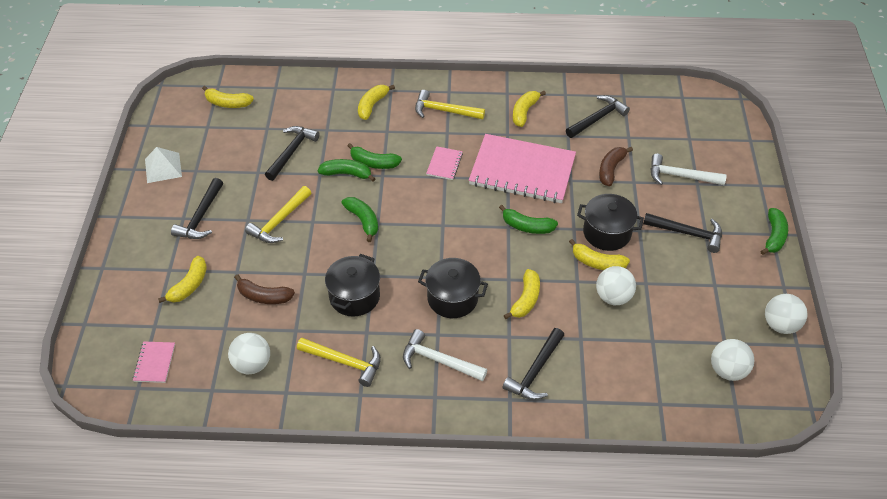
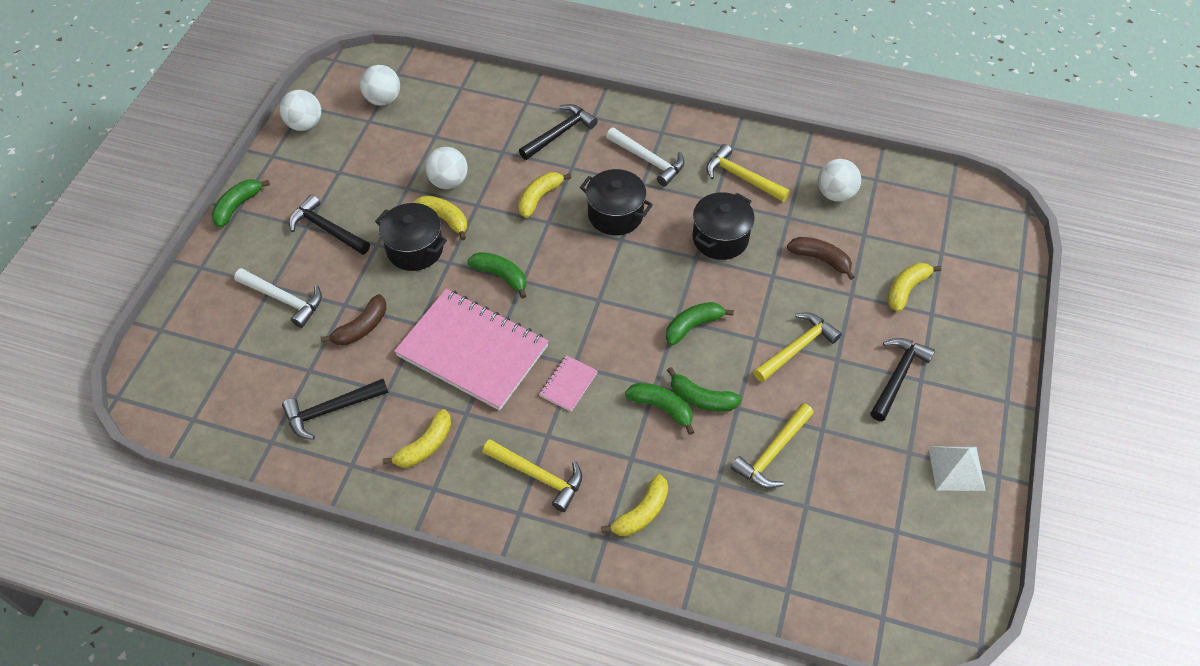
camera: 165 degrees left, 5 degrees up
pink notebook [133,342,175,383] -> none
yellow banana [202,86,254,108] -> none
black hammer [265,126,320,181] -> yellow hammer [731,403,814,488]
green banana [341,197,378,242] -> green banana turned 75 degrees clockwise [666,302,734,345]

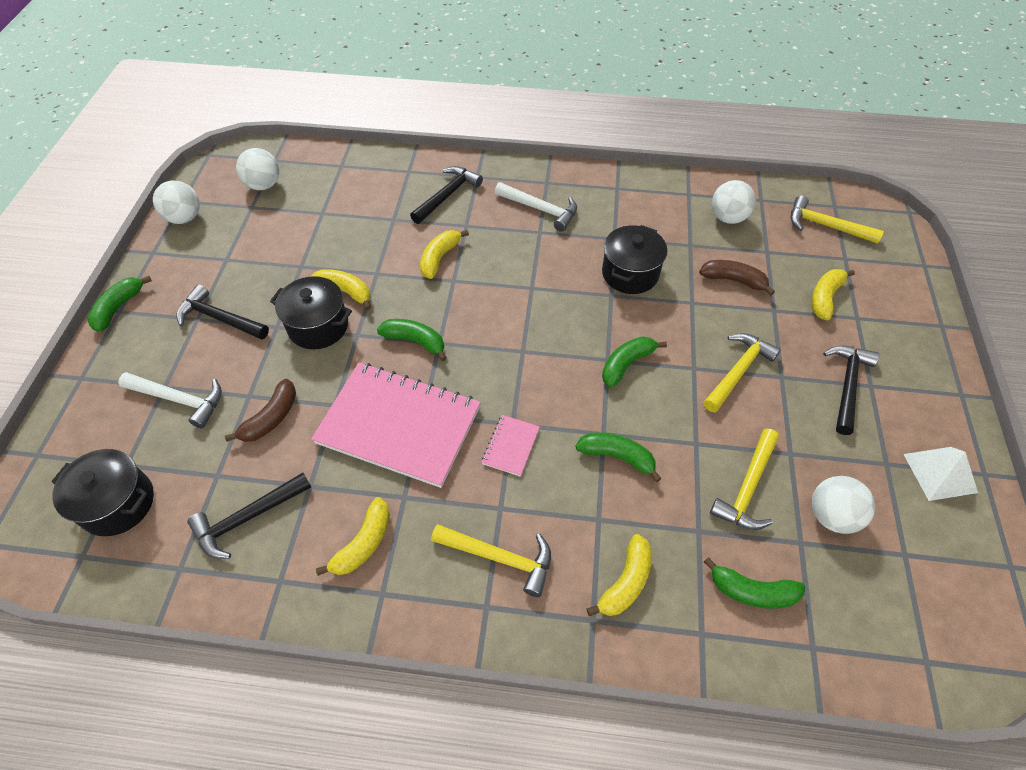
camera: 10 degrees left, 0 degrees up
white ball [425,147,468,189] -> white ball moved to [812,476,875,534]
black pot [580,169,653,235] -> black pot moved to [51,449,154,536]
green banana [667,367,742,412] -> green banana moved to [704,557,805,609]
yellow hammer [706,144,790,202] -> yellow hammer moved to [791,195,884,244]

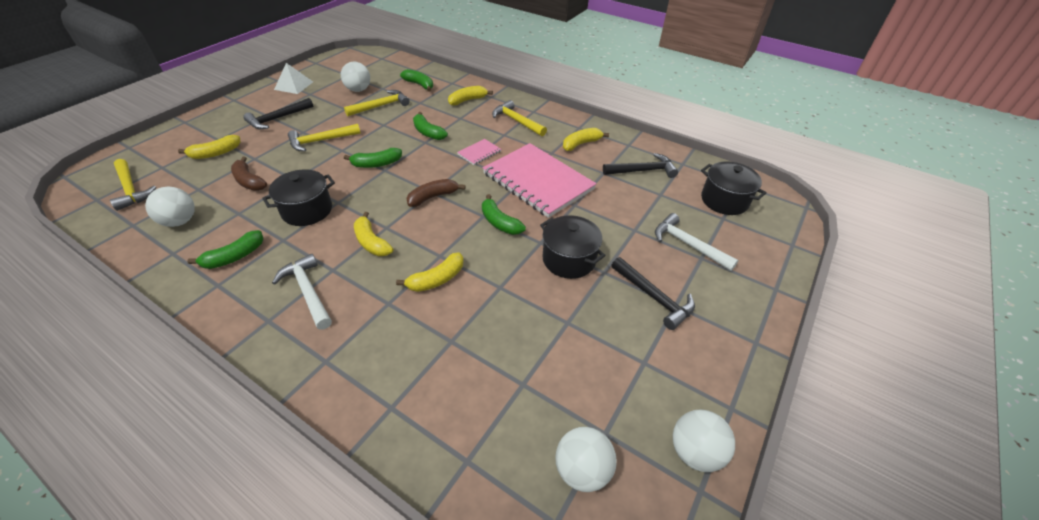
camera: 155 degrees left, 10 degrees down
green banana [87,276,152,332] -> green banana moved to [187,230,264,269]
brown banana [225,379,296,442] -> brown banana moved to [406,179,465,207]
yellow banana [311,269,371,310] -> yellow banana moved to [354,212,393,256]
black hammer [410,166,483,224] -> none

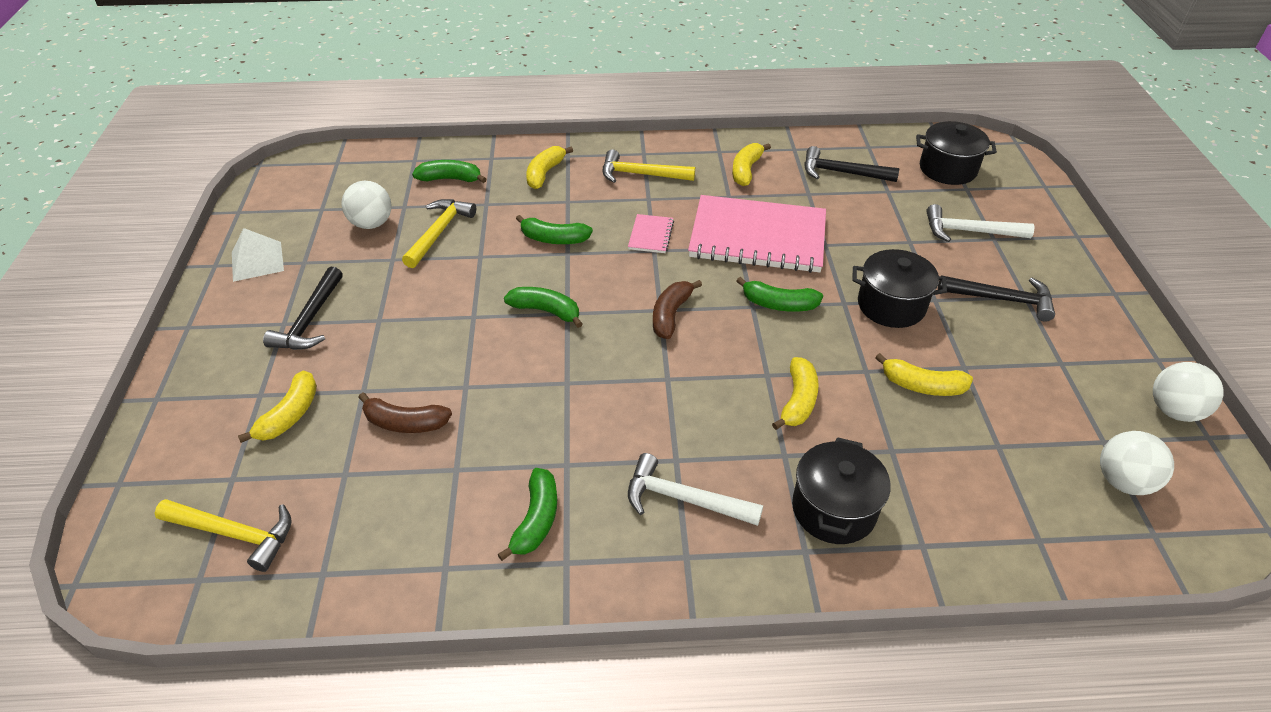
camera: 35 degrees left, 0 degrees up
white ball [145,187,195,227] -> none
black pot [262,169,335,226] -> black pot moved to [792,437,890,544]
yellow hammer [288,124,361,151] -> none
green banana [344,148,402,168] -> green banana turned 105 degrees counterclockwise [504,287,583,328]
yellow banana [354,212,393,256] -> yellow banana moved to [875,353,973,396]
black hammer [603,153,678,178] -> black hammer turned 120 degrees counterclockwise [804,146,900,182]

